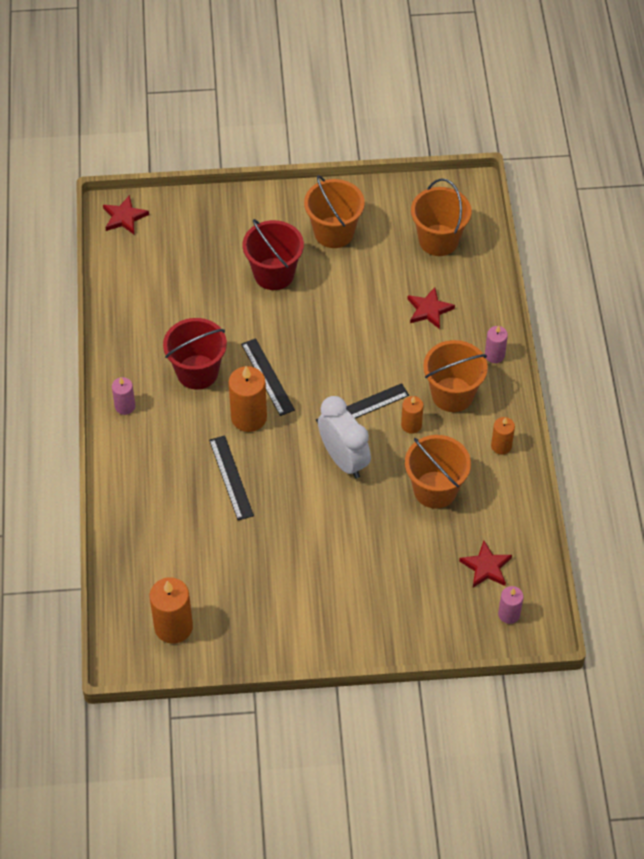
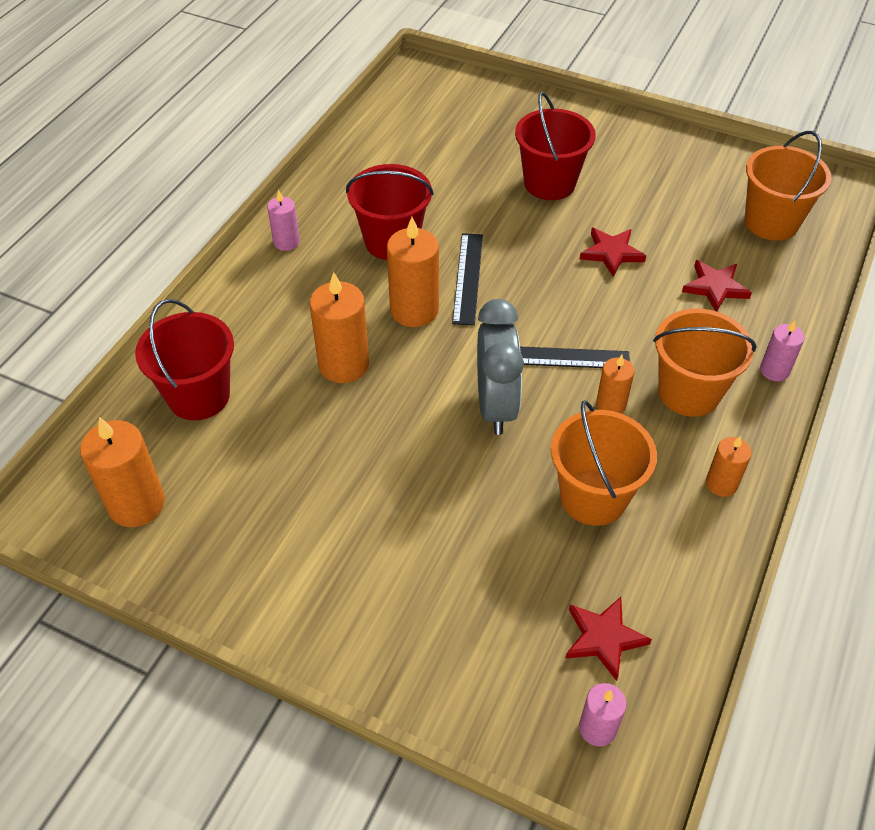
camera: 30 degrees right, 5 degrees down
red star [103,195,149,234] -> red star moved to [580,228,646,277]
black ruler [209,435,254,521] -> orange candle [310,272,369,383]
orange bucket [304,175,365,248] -> none
white clock [318,396,371,479] -> grey clock [477,299,524,435]
none -> red bucket [135,299,234,420]

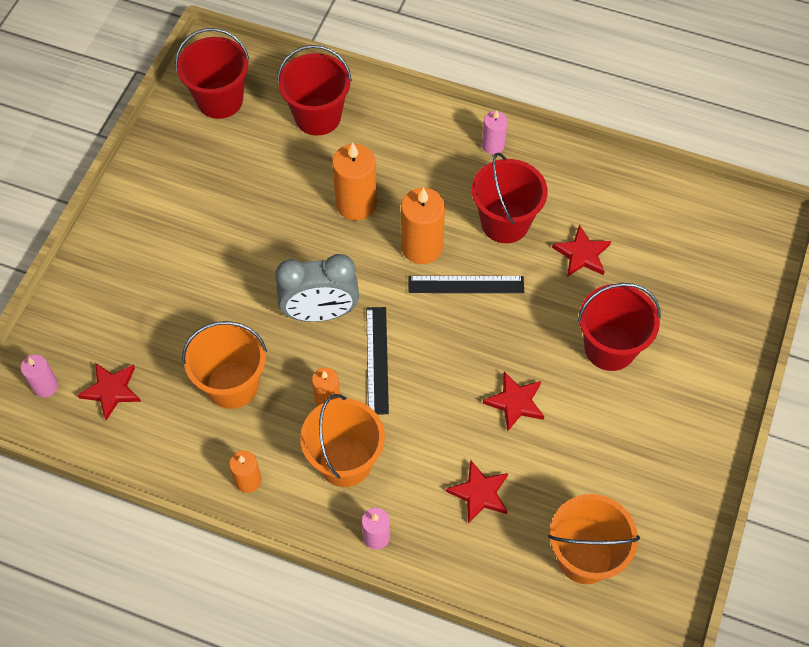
camera: 85 degrees right, 10 degrees up
orange candle [80,417,165,527] -> red bucket [175,28,249,119]
none -> red star [552,225,611,277]

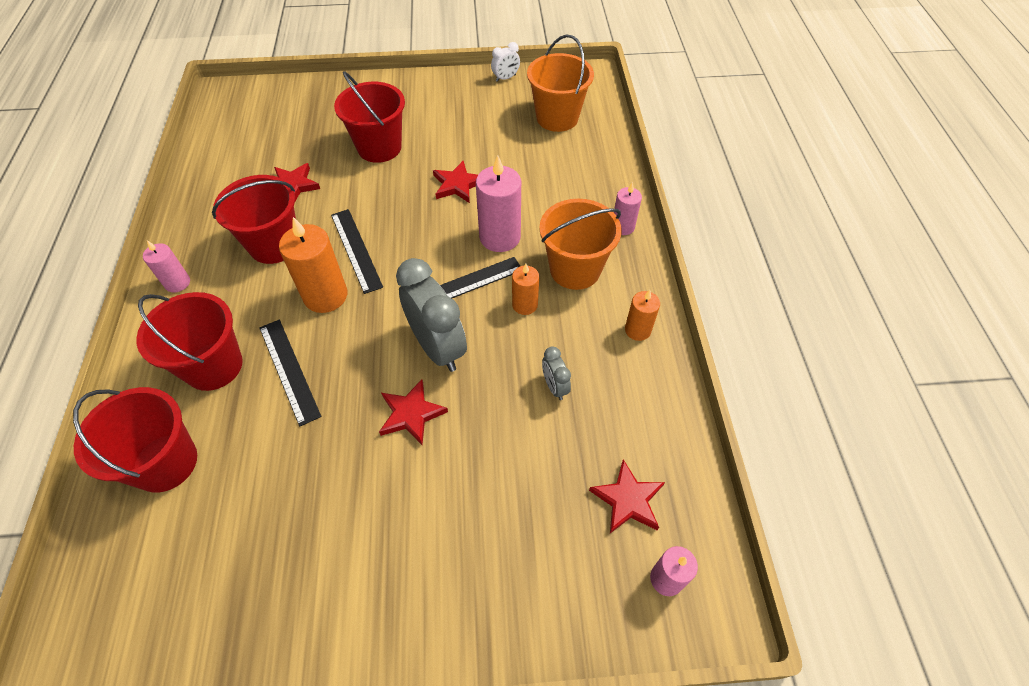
camera: 115 degrees left, 5 degrees down
red bucket [175,28,249,119] -> red bucket moved to [136,292,243,391]
orange bucket [182,321,267,409] -> grey clock [542,347,571,400]
orange candle [332,143,377,221] -> black ruler [260,320,321,427]
red star [446,461,508,524] -> red star moved to [379,379,448,445]
none -> pink candle [476,155,521,252]
none -> white clock [491,42,520,82]

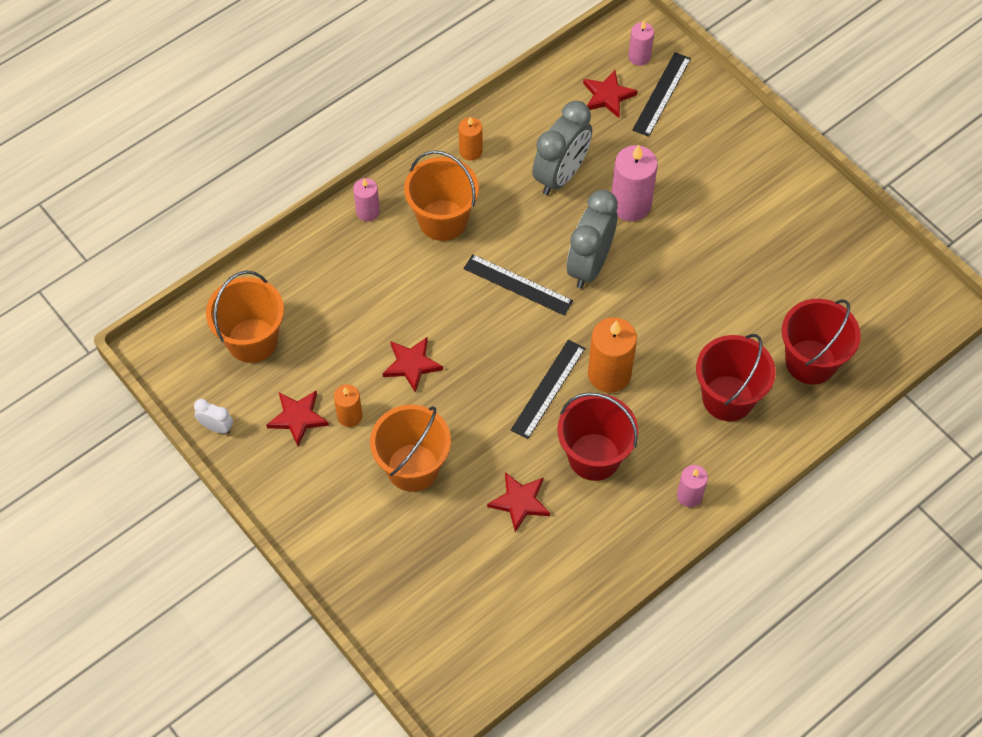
camera: 125 degrees left, 5 degrees up
black ruler [260,320,321,427] -> black ruler moved to [632,52,691,137]
red bucket [334,71,405,163] -> orange bucket [370,405,451,492]
red star [379,379,448,445] -> red star moved to [266,391,329,446]
pink candle [476,155,521,252] -> pink candle moved to [611,145,658,221]
orange candle [512,264,539,315] -> orange candle moved to [334,384,362,427]
grey clock [542,347,571,400] -> grey clock [532,101,592,195], size x2.13

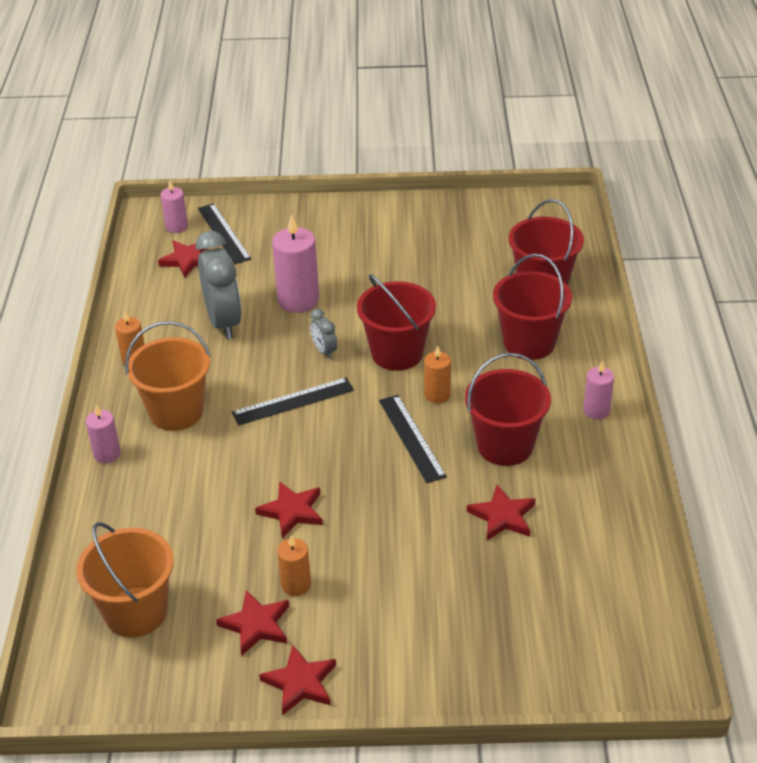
camera: 50 degrees left, 20 degrees down
white clock [194,399,233,434] -> none
orange bucket [370,405,451,492] -> none
grey clock [567,190,618,288] -> grey clock [310,309,337,359], size x0.47
orange candle [588,317,637,393] -> orange candle [424,346,451,404], size x0.58
none -> red star [259,645,336,715]
none -> red bucket [357,274,436,371]

